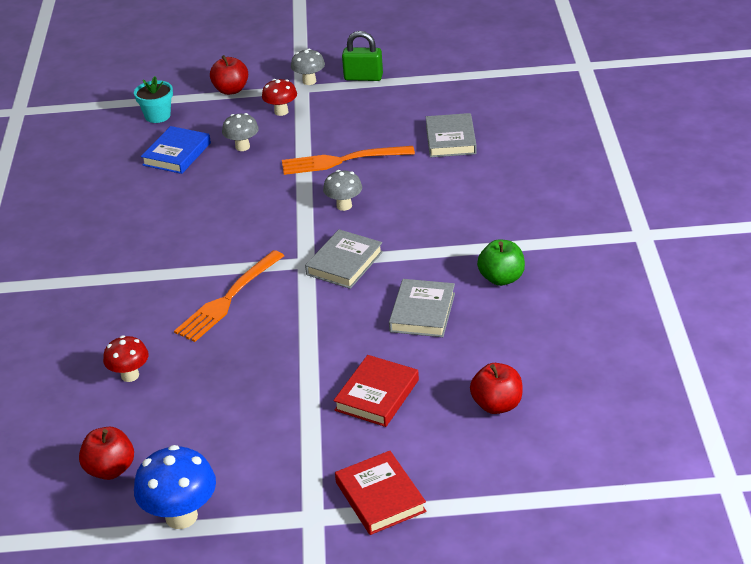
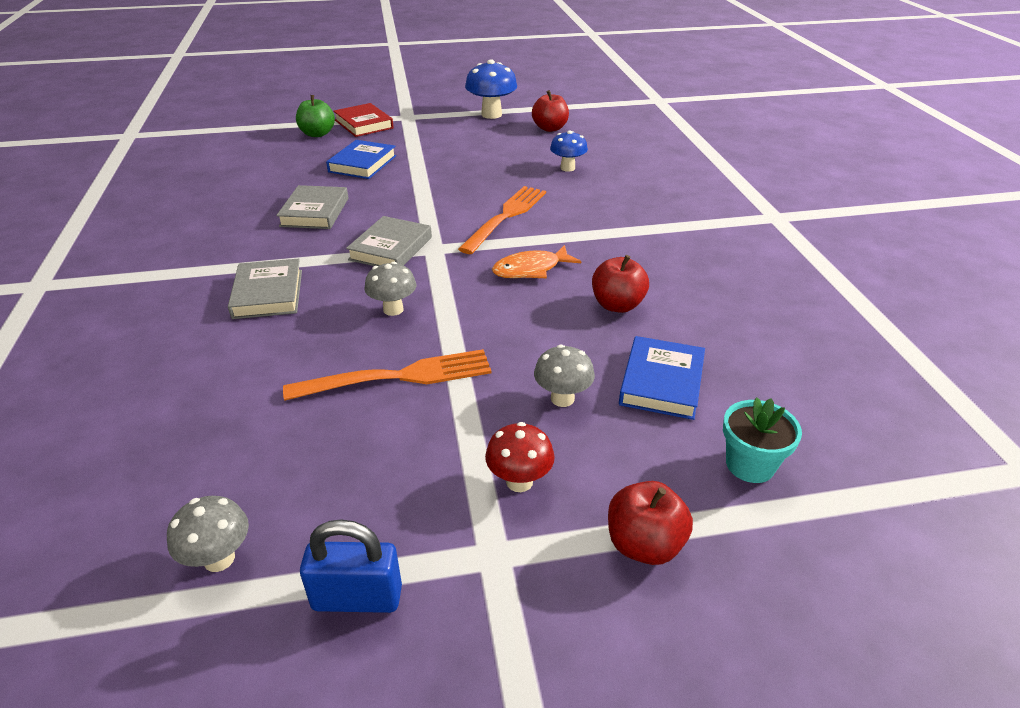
camera: 170 degrees right, 0 degrees up
red mushroom [103,336,149,382] -> blue mushroom [550,131,588,172]
grey mushroom [291,48,325,85] -> grey mushroom moved to [167,496,249,572]
red book [333,355,419,427] -> blue book [326,140,396,179]
green padlock [342,31,383,81] -> blue padlock [300,519,402,613]
grey book [426,113,477,157] -> grey book moved to [228,259,302,319]
red apple [470,363,523,414] -> red apple moved to [592,255,649,313]
green apple [477,239,525,286] -> green apple moved to [296,95,335,137]
none -> orange fish [492,245,581,278]

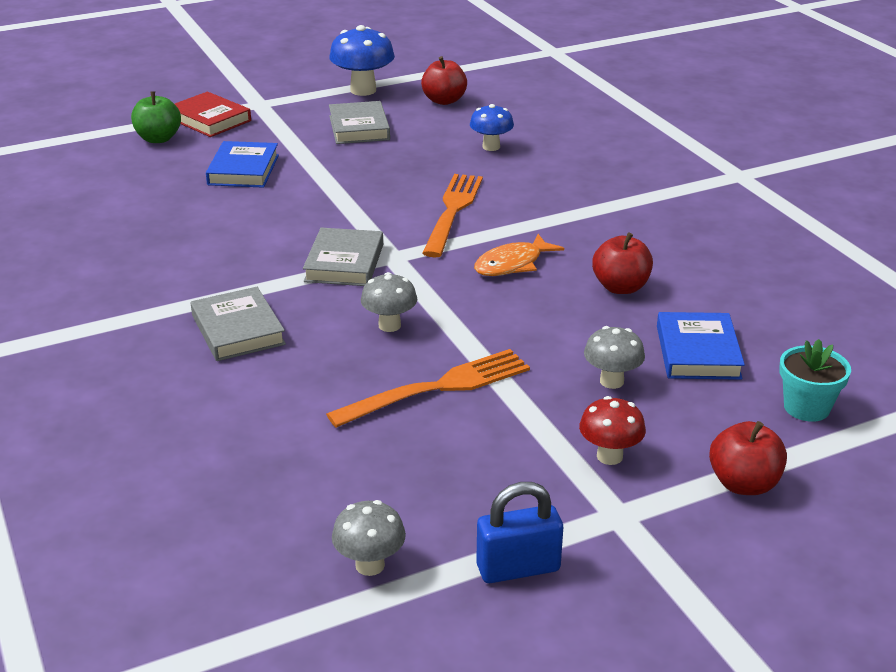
camera: 15 degrees left, 5 degrees down
grey book [276,185,348,229] -> grey book moved to [329,101,390,144]

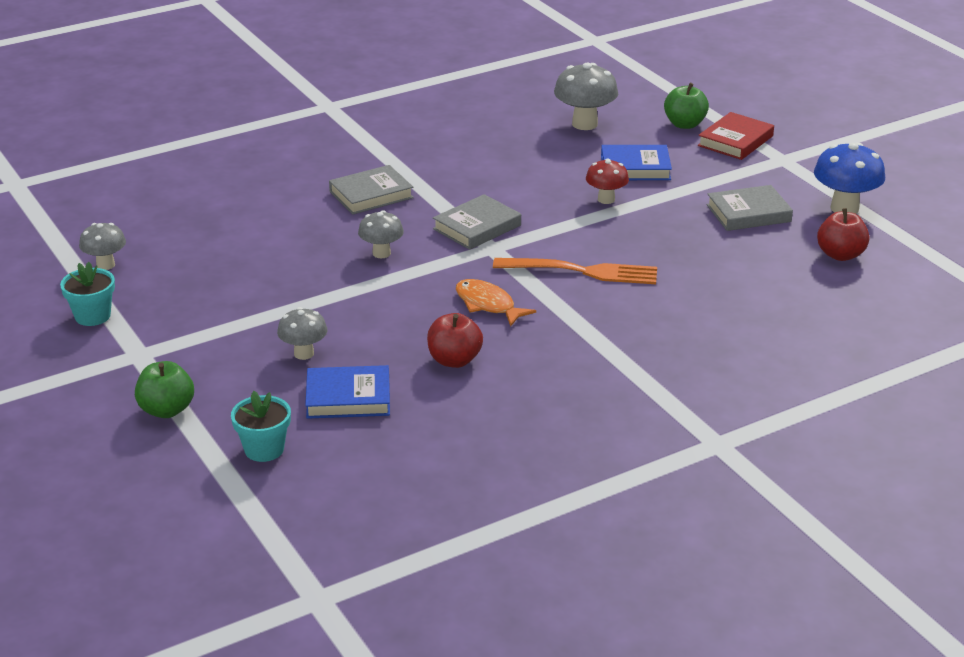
camera: 85 degrees right, 0 degrees up
grey book [303,228,383,286] -> grey book turned 45 degrees counterclockwise [433,194,521,250]
orange fork [326,349,530,428] -> none
blue mushroom [470,104,514,151] -> none
blue padlock [476,482,563,583] -> turquoise flower pot [60,262,115,326]
red mushroom [579,396,646,465] -> red mushroom moved to [586,158,629,204]
red apple [709,421,787,495] -> green apple [135,361,194,418]
none -> grey mushroom [554,63,618,130]

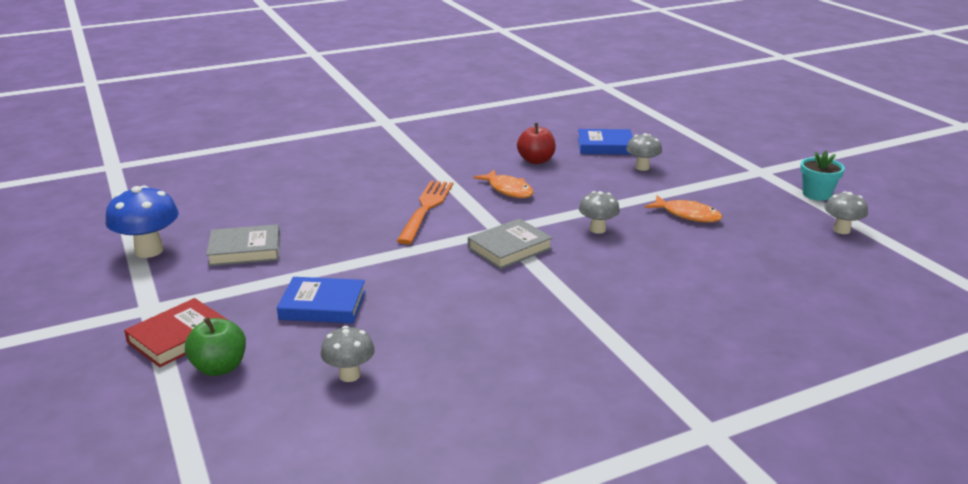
camera: 175 degrees left, 5 degrees down
green apple [135,361,194,418] -> none
turquoise flower pot [231,391,291,462] -> none
grey book [329,165,414,215] -> none
orange fork [493,258,657,284] -> orange fork turned 90 degrees clockwise [397,181,453,244]
grey mushroom [554,63,618,130] -> grey mushroom [321,326,375,382], size x0.62
red mushroom [586,158,629,204] -> none
red apple [817,208,870,261] -> none
none -> orange fish [645,195,722,222]

